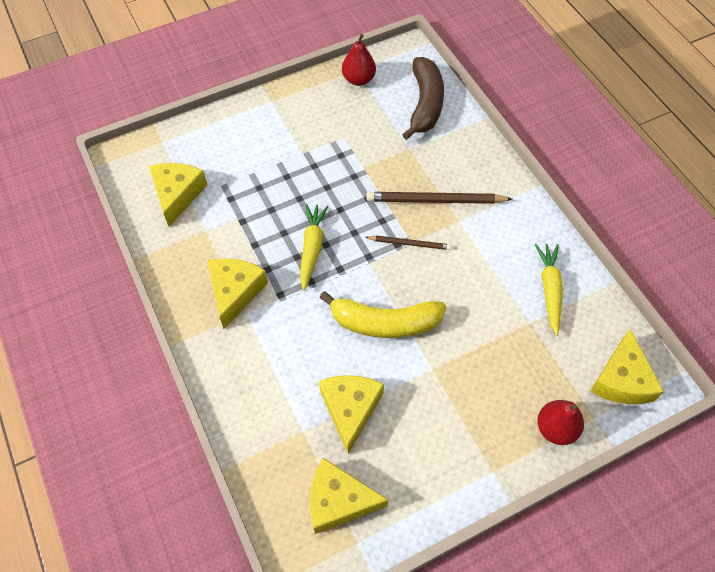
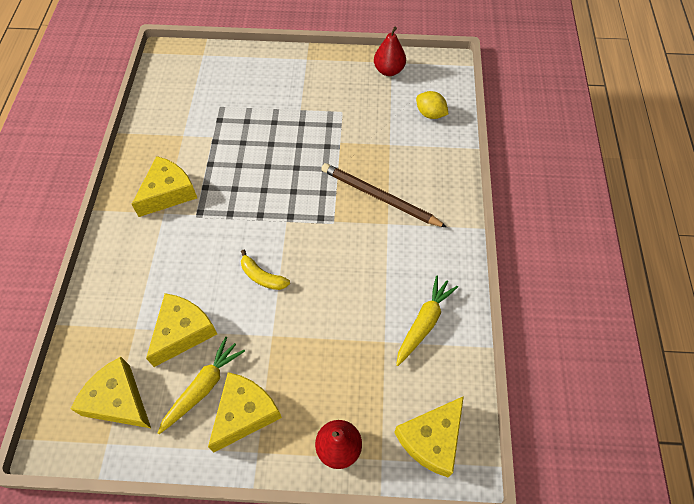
camera: 30 degrees right, 0 degrees up
yellow cheese [149,163,207,227] -> yellow cheese moved to [208,372,282,452]
yellow carrot [300,204,329,290] -> yellow carrot moved to [158,337,245,434]
yellow banana [320,291,446,338] -> yellow banana [241,250,290,290], size x0.52
brown pencil [366,235,452,250] -> none
brown banana [402,57,444,140] -> yellow lemon [416,91,449,119]

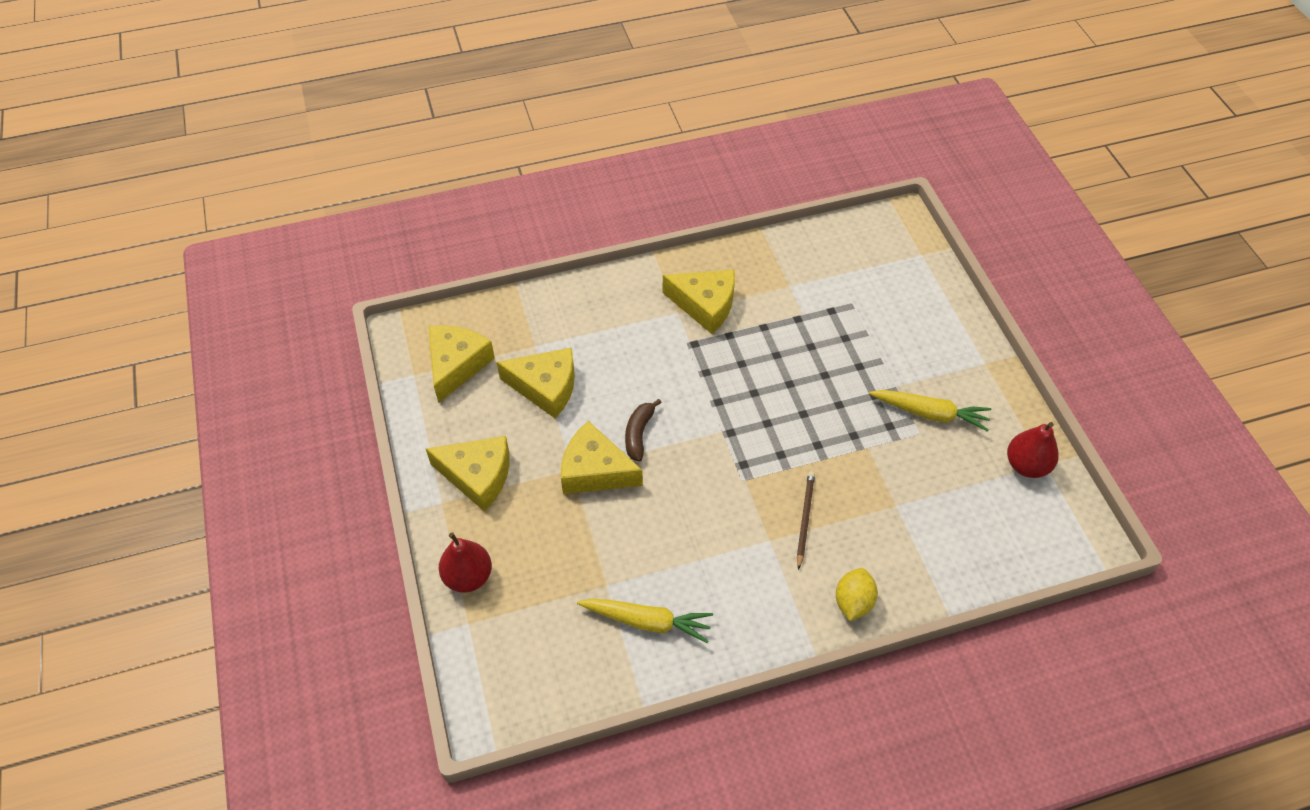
camera: 70 degrees right, 5 degrees down
yellow carrot [158,337,245,434] -> yellow carrot moved to [869,390,991,432]
yellow banana [241,250,290,290] -> brown banana [625,399,662,462]
brown pencil [321,163,447,228] -> brown pencil [797,471,815,570], size x0.58
yellow cheese [394,396,464,478] -> yellow cheese moved to [561,421,643,494]
yellow lemon [416,91,449,119] -> yellow lemon moved to [836,568,878,621]

